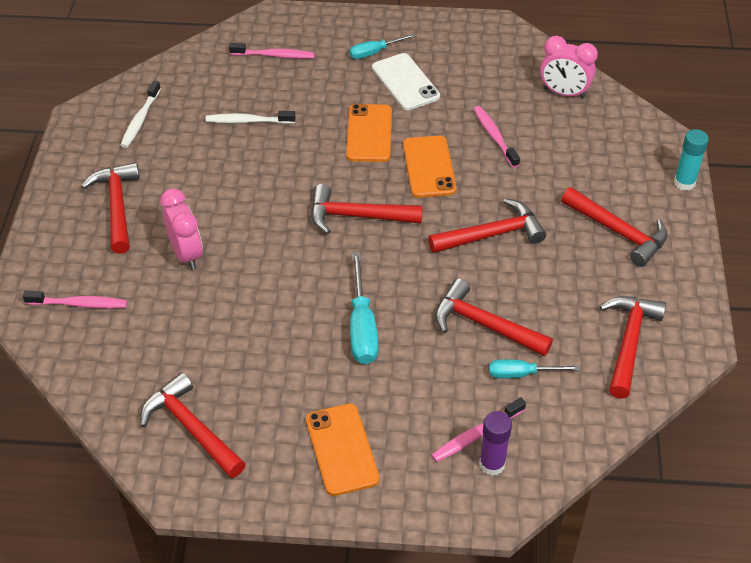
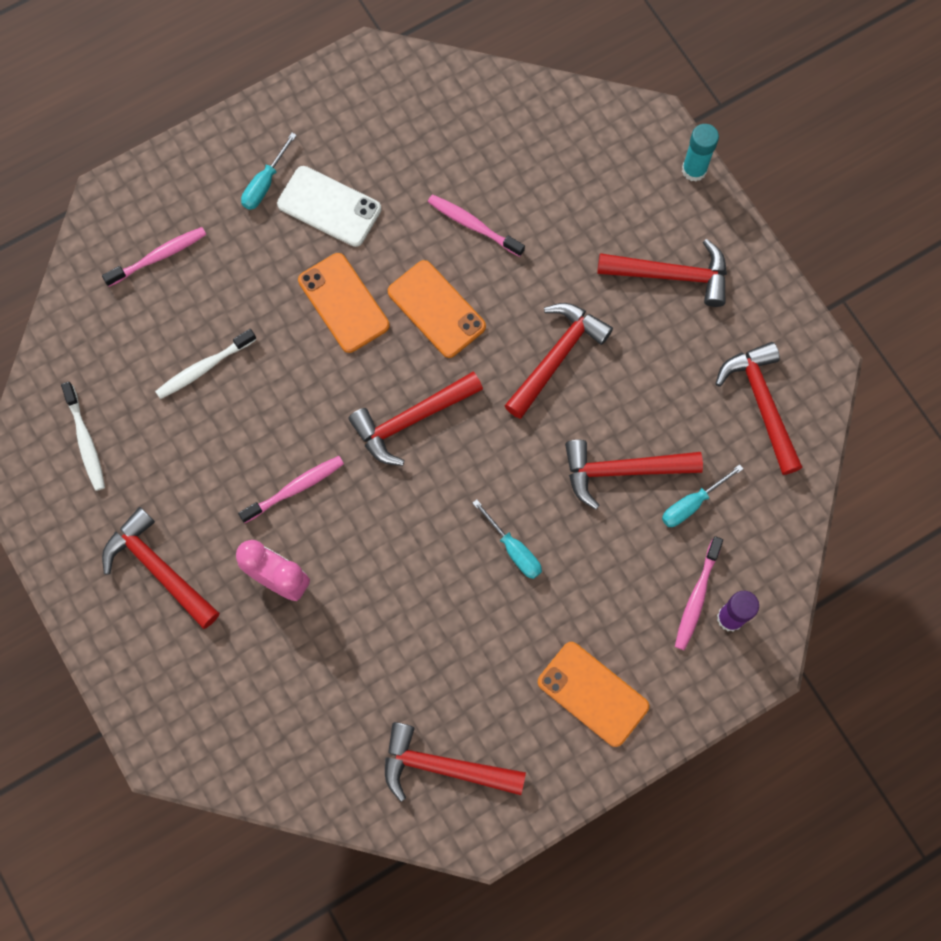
camera: 35 degrees left, 25 degrees up
pink toothbrush [23,291,127,309] -> pink toothbrush moved to [238,456,344,523]
turquoise screwdriver [350,252,378,364] -> turquoise screwdriver [473,499,542,579], size x0.63
pink clock [540,36,598,99] -> none

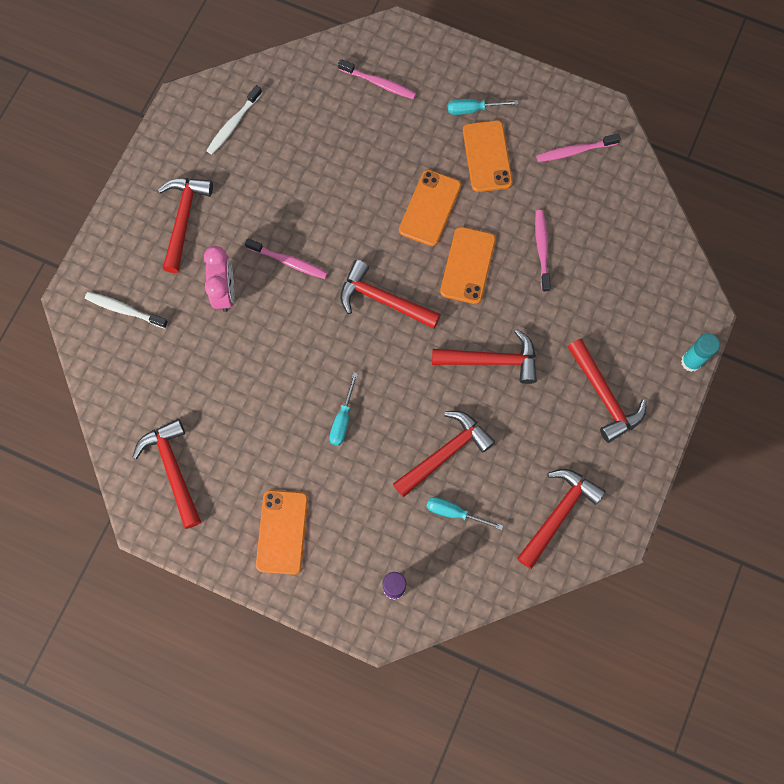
camera: 55 degrees right, 0 degrees up
white toothbrush [155,329,256,399] -> white toothbrush moved to [85,292,168,329]
white phone [277,166,381,247] -> orange phone [463,120,513,192]
red hammer [565,440,703,510] -> red hammer turned 90 degrees clockwise [393,411,495,497]
pink toothbrush [675,536,723,650] -> pink toothbrush moved to [536,134,621,162]

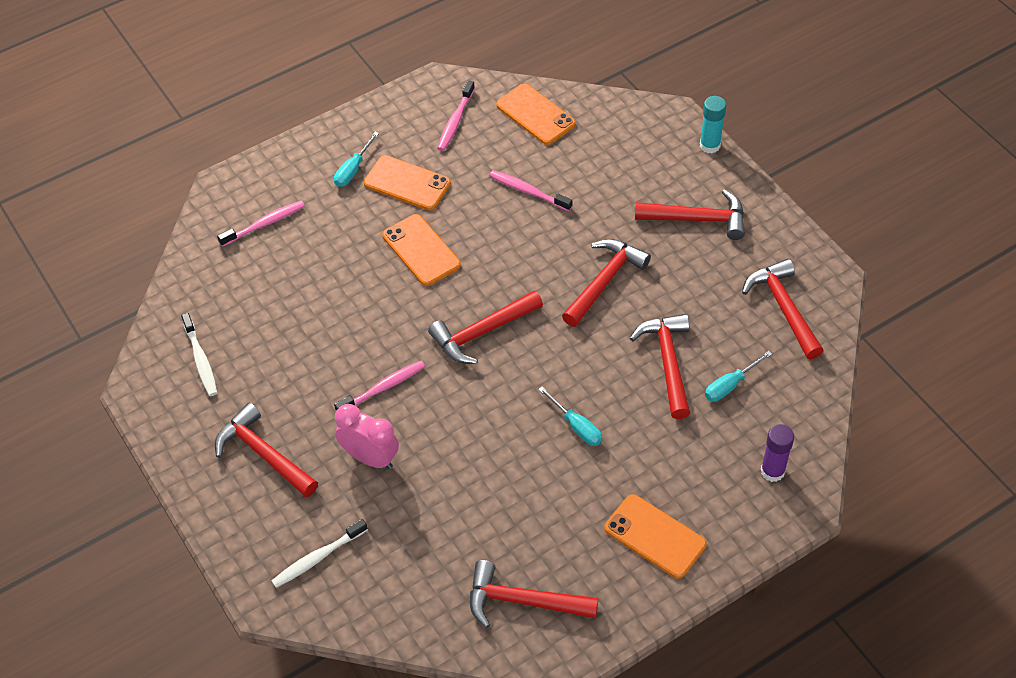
camera: 55 degrees left, 20 degrees down
orange phone [440,227,496,304] -> orange phone moved to [496,83,576,145]

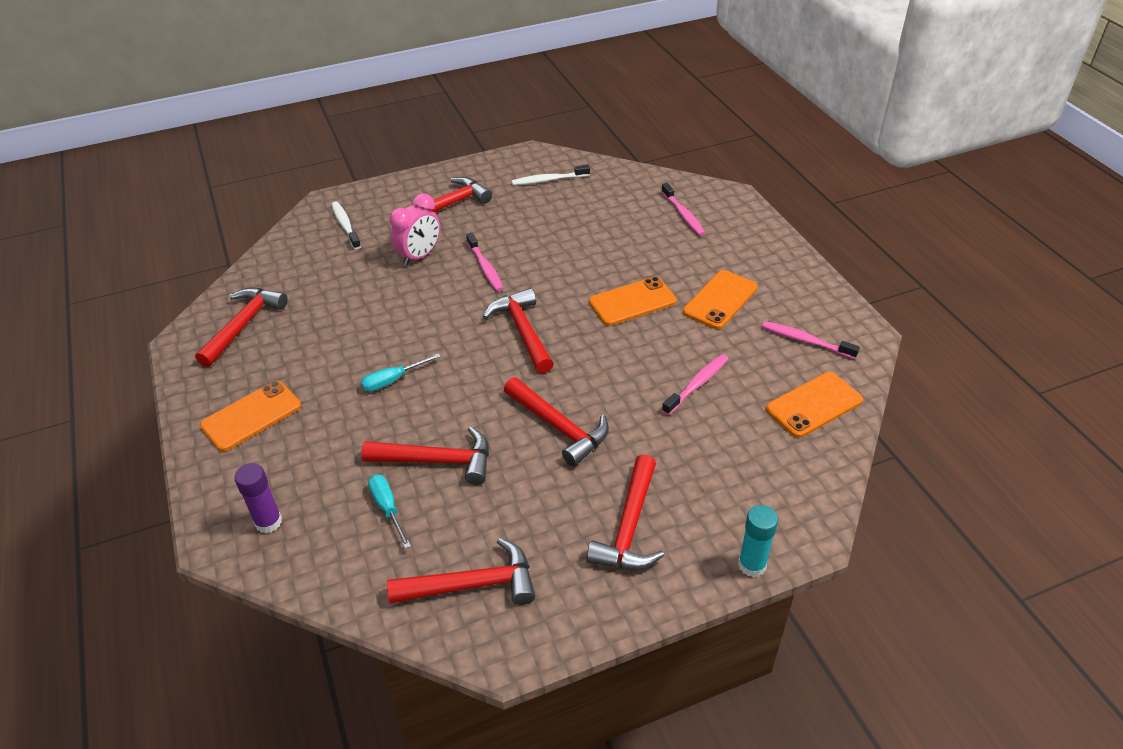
camera: 100 degrees right, 10 degrees down
turquoise screwdriver [334,132,379,187] -> none

